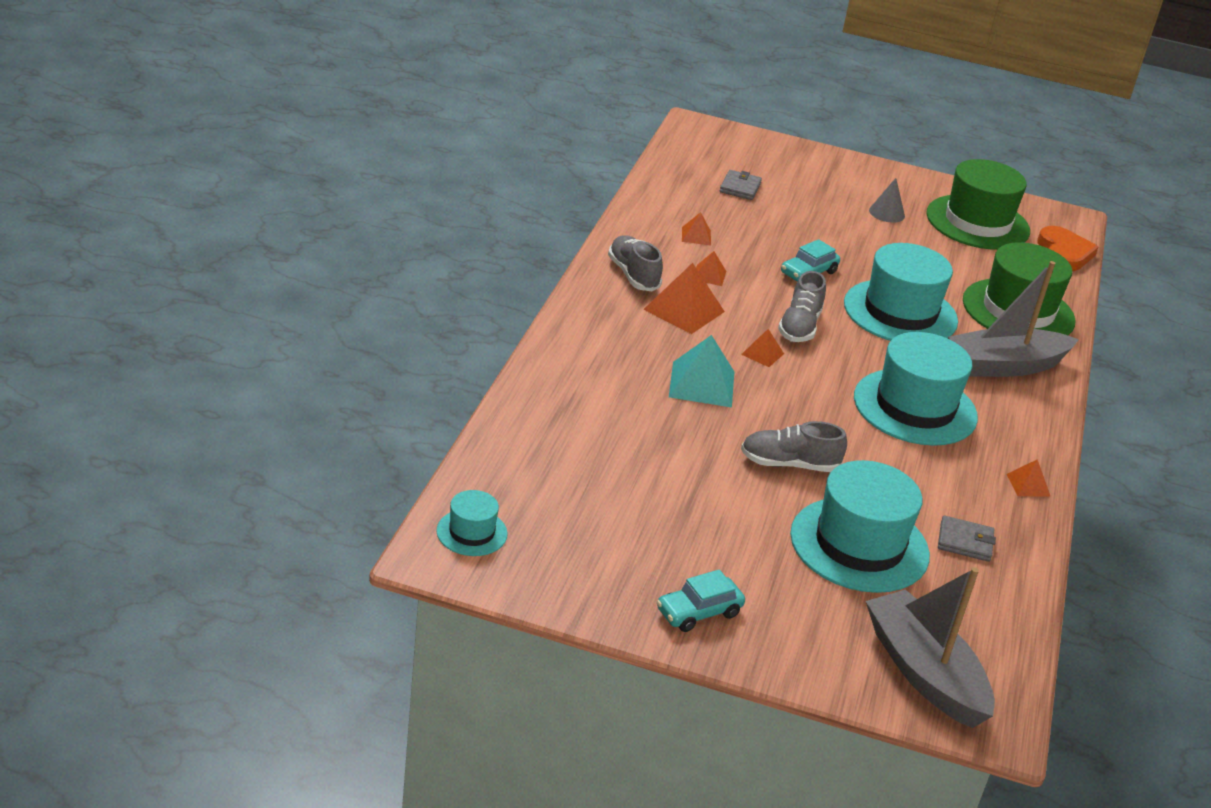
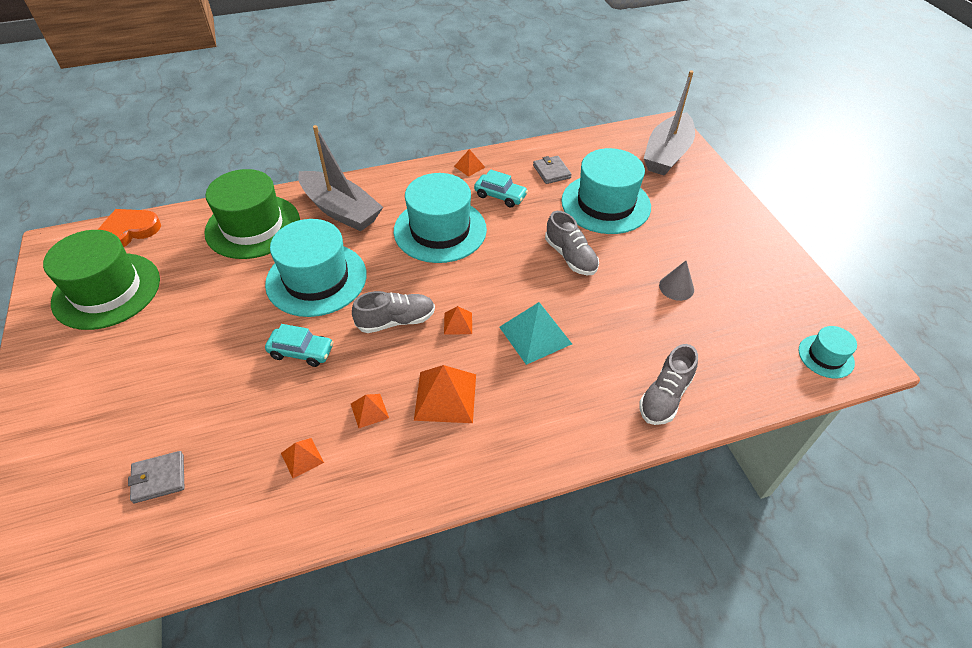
camera: 120 degrees left, 15 degrees up
grey shoe [608,235,663,291] -> grey shoe moved to [639,344,698,425]
turquoise car [657,570,745,632] -> turquoise car moved to [474,169,528,208]
grey cone [869,178,905,223] -> grey cone moved to [659,260,694,301]

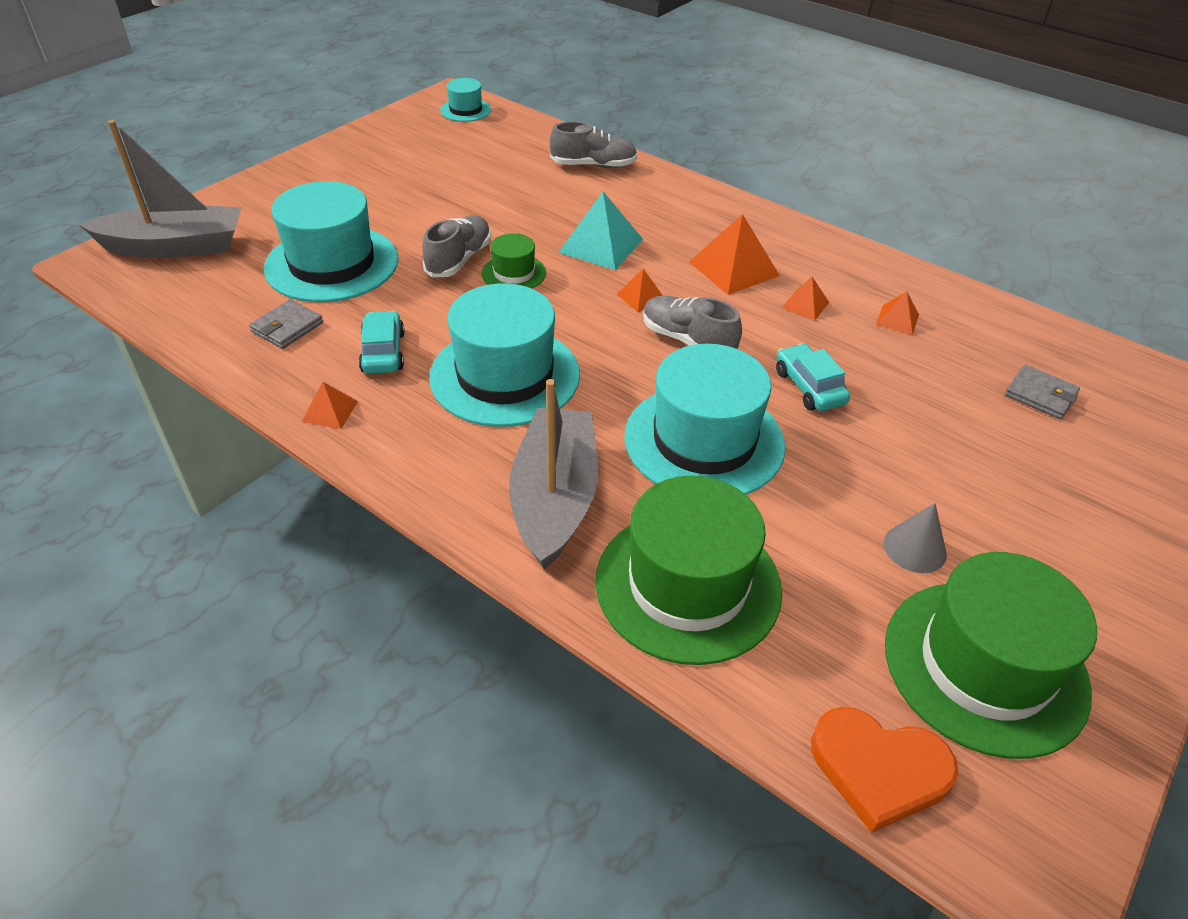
camera: 125 degrees left, 5 degrees down
grey cone [659,260,694,301] -> grey cone moved to [884,503,947,573]
none -> green hat [482,233,546,289]

